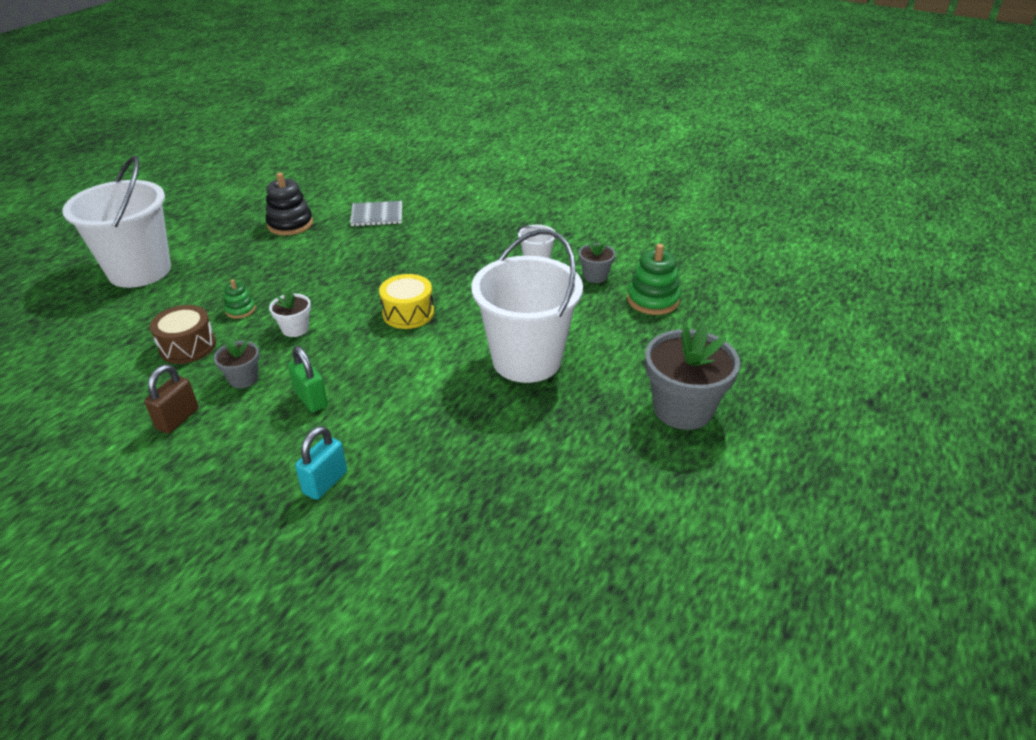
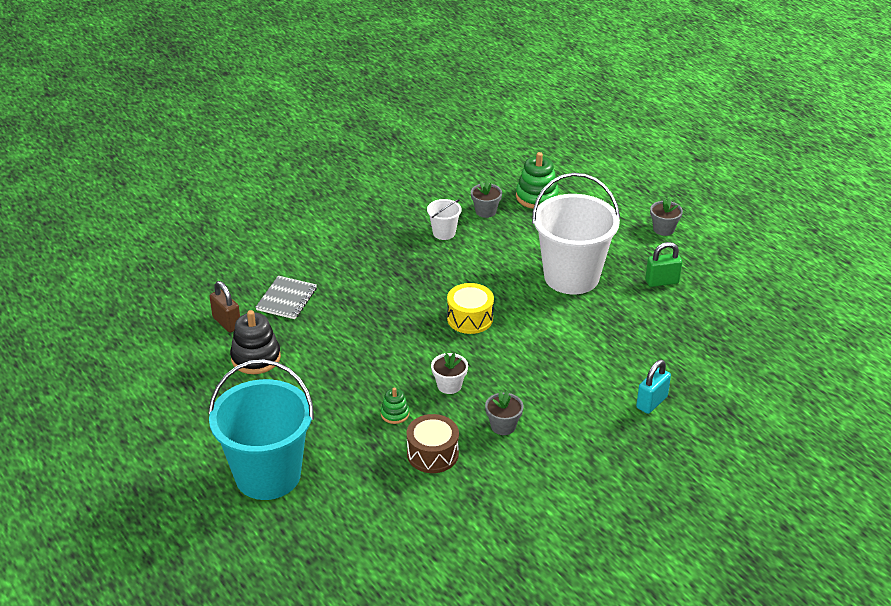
camera: 65 degrees left, 0 degrees up
white bucket [62,156,171,288] -> turquoise bucket [208,359,314,500]
brown padlock [144,364,199,434] -> brown padlock moved to [210,281,240,333]
green padlock [288,346,328,412] -> green padlock moved to [645,242,682,287]
turquoise padlock [295,426,347,500] -> turquoise padlock turned 75 degrees clockwise [636,360,671,414]
grey flower pot [645,324,740,430] -> grey flower pot [650,198,683,236], size x0.50

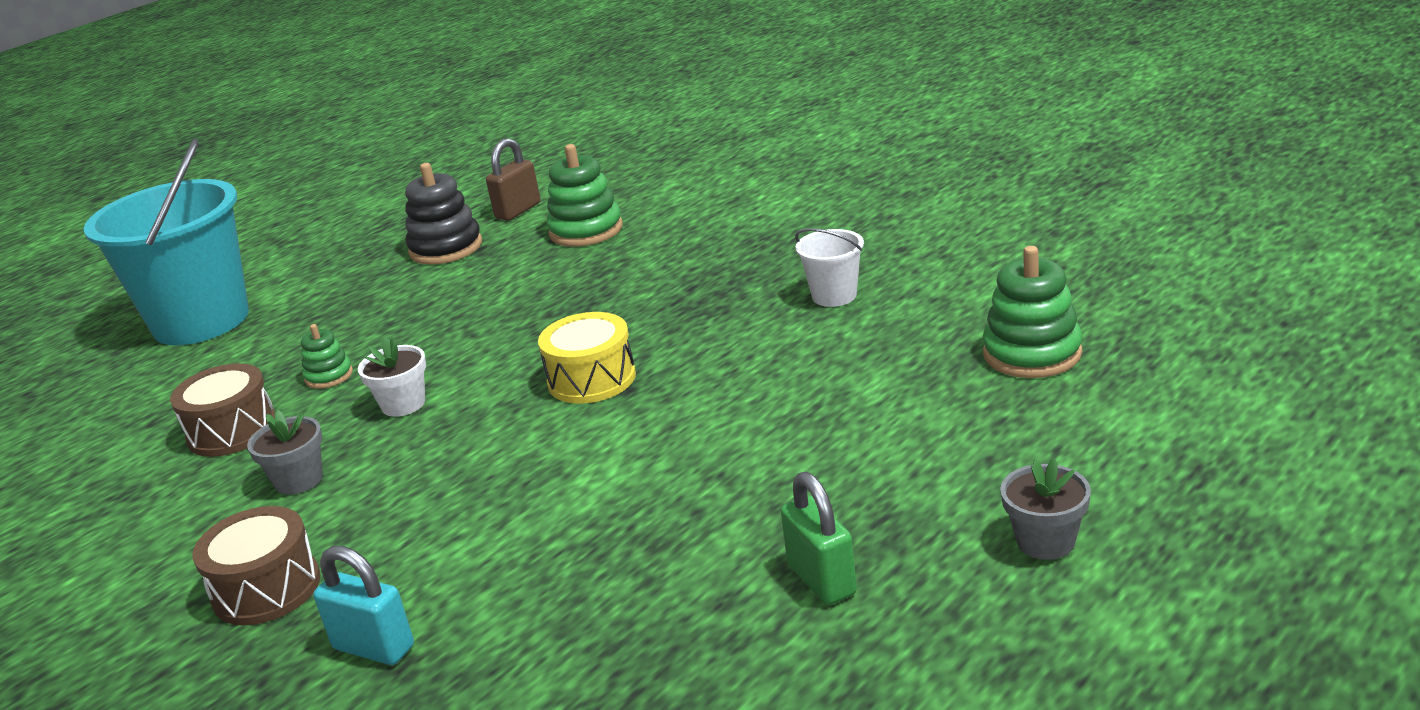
camera: 80 degrees right, 10 degrees down
grey notebook [255,276,317,319] -> green stacking toy [547,144,623,247]
grey flower pot [471,180,502,218] -> none
white bucket [532,173,620,294] -> none
none -> brown drum [192,506,321,625]

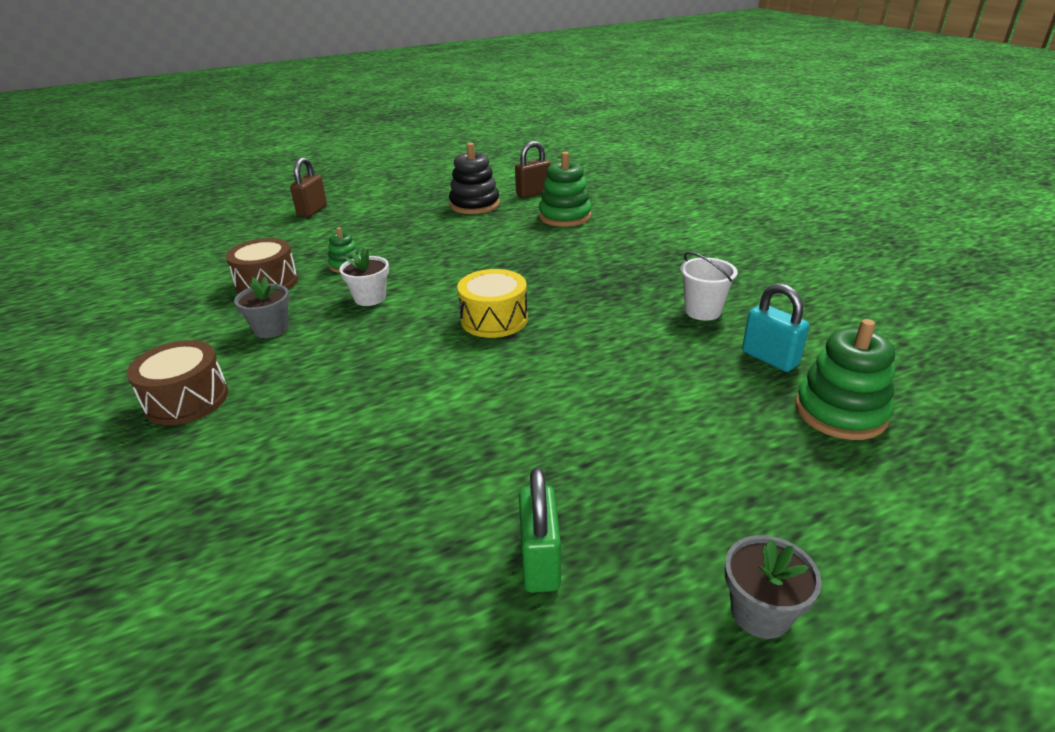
camera: 20 degrees right, 5 degrees up
turquoise bucket [84,139,249,345] -> brown padlock [290,157,327,217]
turquoise padlock [313,546,414,665] -> turquoise padlock moved to [742,283,809,372]

